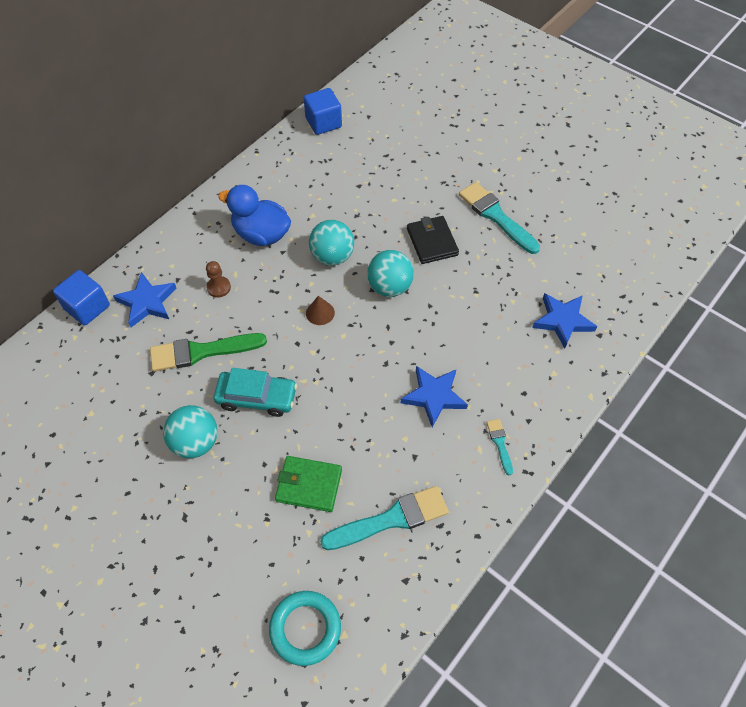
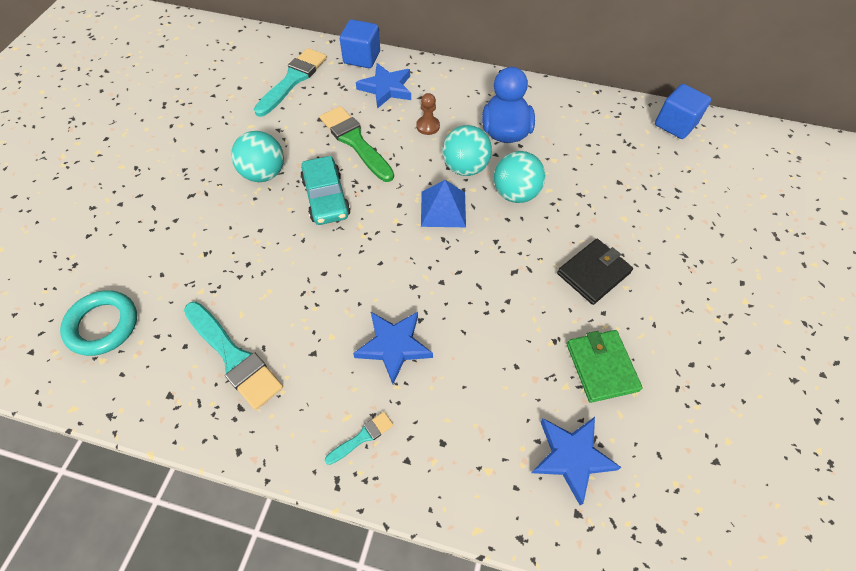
camera: 65 degrees right, 0 degrees up
green wallet [275,456,342,512] -> green wallet moved to [567,330,643,403]
brown cone [306,296,335,325] -> blue pyramid [421,180,466,227]
turquoise ball [367,250,414,297] -> turquoise ball moved to [442,125,492,176]
turquoise brush [459,182,540,254] -> turquoise brush moved to [254,48,327,117]

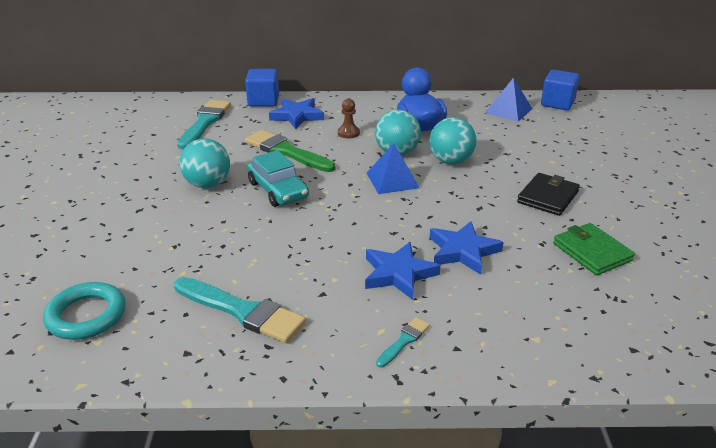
camera: 15 degrees left, 25 degrees down
blue star [532,417,622,505] -> blue star moved to [430,221,504,275]
none -> blue pyramid [485,78,532,122]

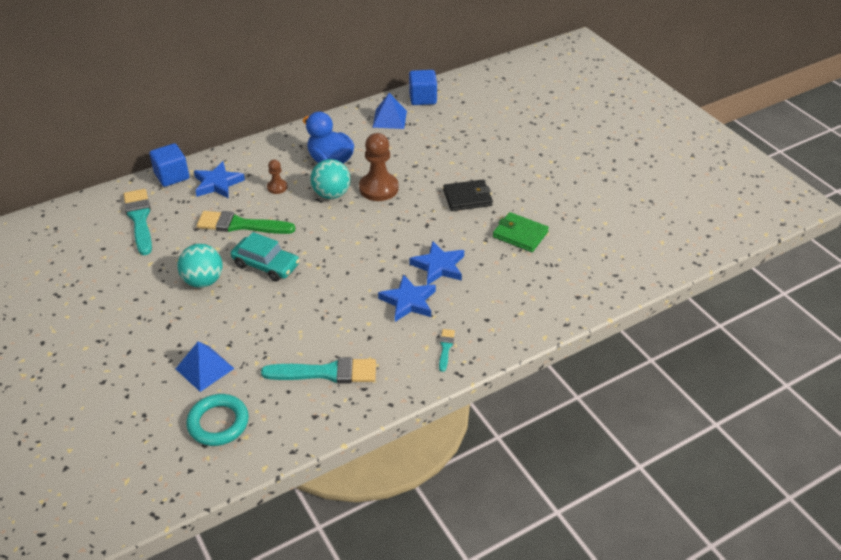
camera: 30 degrees left, 10 degrees up
blue pyramid [367,143,420,194] -> blue pyramid moved to [176,341,235,392]
turquoise ball [429,117,477,165] -> brown pawn [359,133,399,201]
black wallet [517,173,580,216] -> black wallet turned 75 degrees clockwise [443,180,493,211]

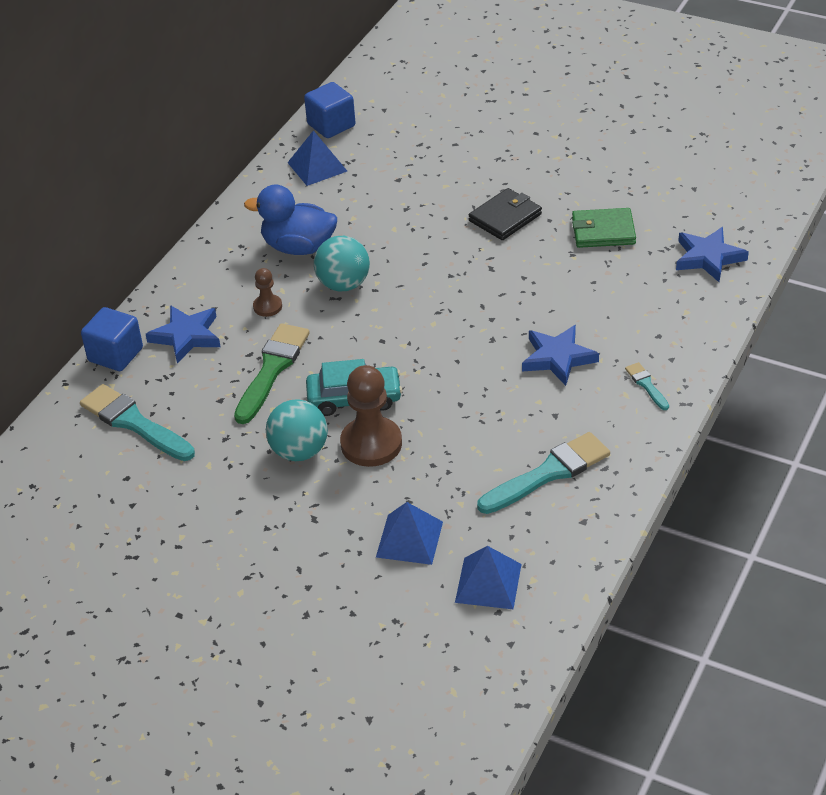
camera: 30 degrees left, 0 degrees up
turquoise ring [186,394,249,446] -> blue pyramid [455,546,522,609]
green brush [197,211,296,234] -> green brush turned 135 degrees clockwise [234,323,310,424]
brown pawn [359,133,399,201] -> brown pawn moved to [340,365,402,467]
blue star [409,241,464,285] -> blue star moved to [676,227,749,282]

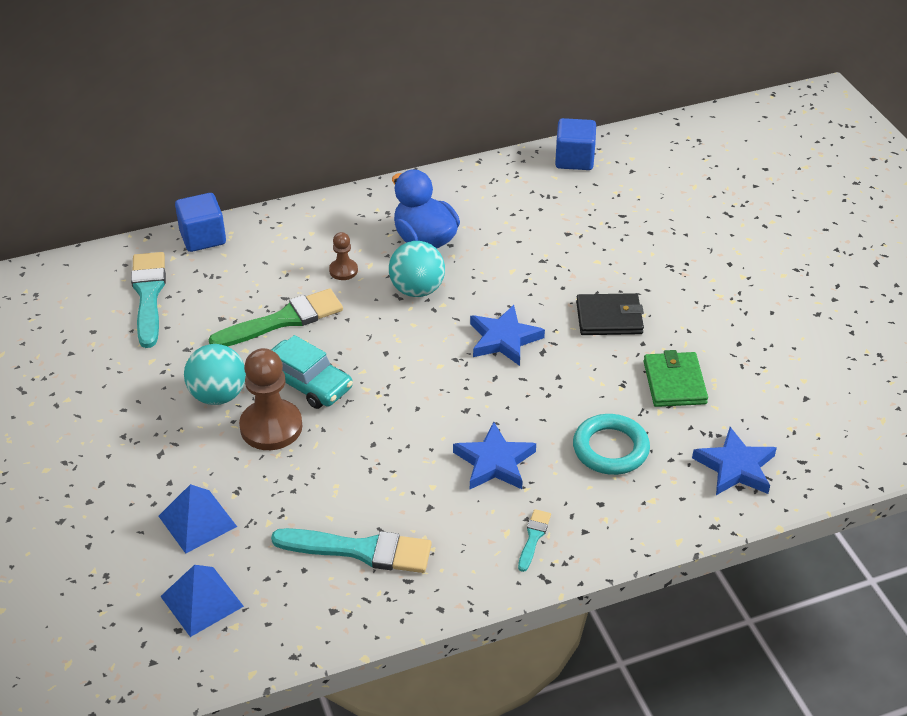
camera: 40 degrees right, 0 degrees up
blue star [146,305,220,363] -> blue star moved to [470,305,545,366]
blue pyramid [287,130,347,186] -> none
green wallet [572,208,636,248] -> green wallet turned 45 degrees clockwise [643,350,708,407]
none -> turquoise ring [573,414,650,475]

